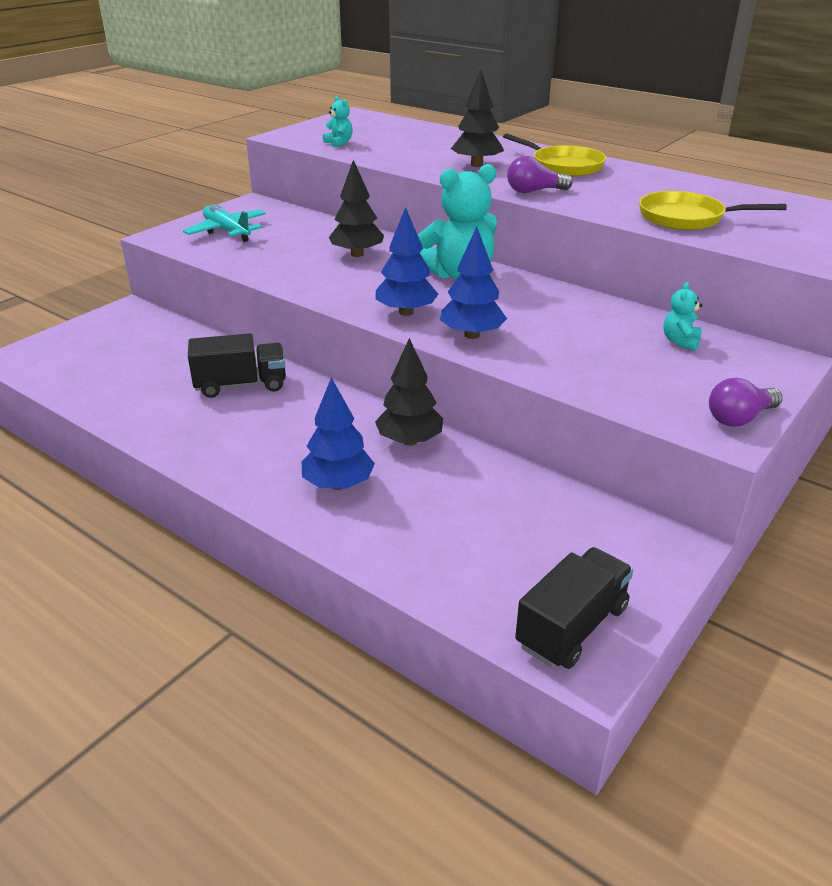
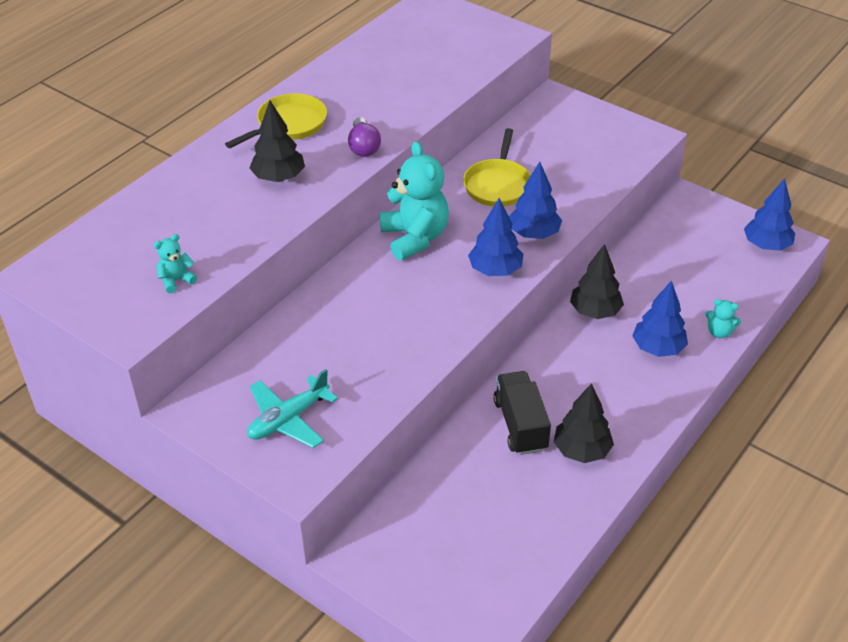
camera: 90 degrees left, 10 degrees up
black tree [329,160,384,257] -> black tree moved to [554,383,614,463]
black truck [515,547,633,669] -> blue tree [744,178,795,251]
yellow pan [639,191,787,230] -> yellow pan moved to [463,128,531,207]
turquoise teddy bear [663,282,702,351] -> turquoise teddy bear moved to [705,299,741,338]
purple light bulb [709,378,783,427] -> none

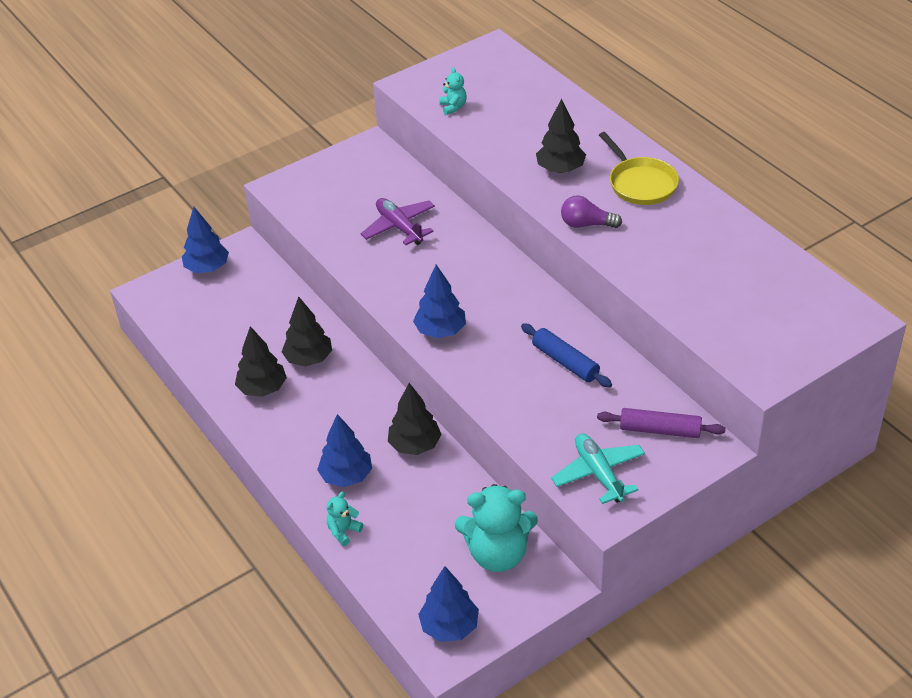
camera: 110 degrees right, 0 degrees up
turquoise plane [247,369,338,448] -> turquoise plane moved to [551,433,645,504]
turquoise teddy bear [380,141,449,260] -> turquoise teddy bear moved to [455,484,538,572]
yellow pan [463,128,531,207] -> blue rolling pin [521,323,612,388]
black truck [494,371,551,455] -> black tree [282,296,332,367]
blue tree [509,162,562,239] -> blue tree moved to [182,207,229,273]
none -> purple plane [361,198,435,245]
none -> purple rolling pin [597,408,726,438]

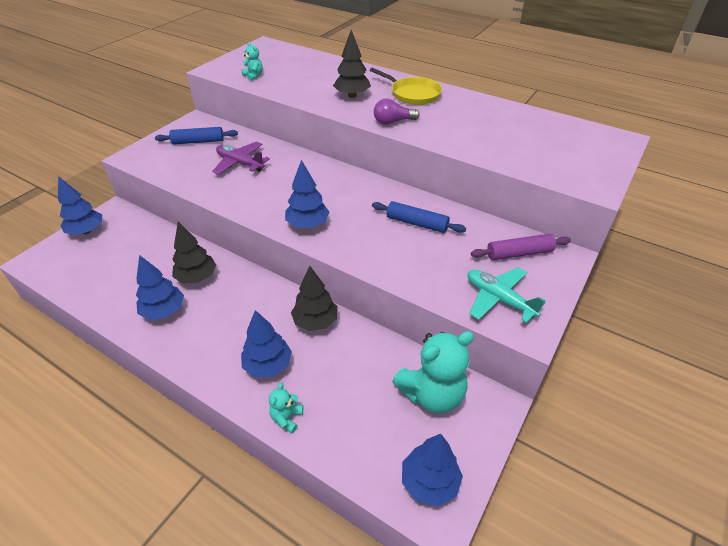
camera: 25 degrees left, 0 degrees up
black tree [235,326,287,397] -> blue tree [136,255,184,320]
none -> blue rolling pin [155,127,238,145]

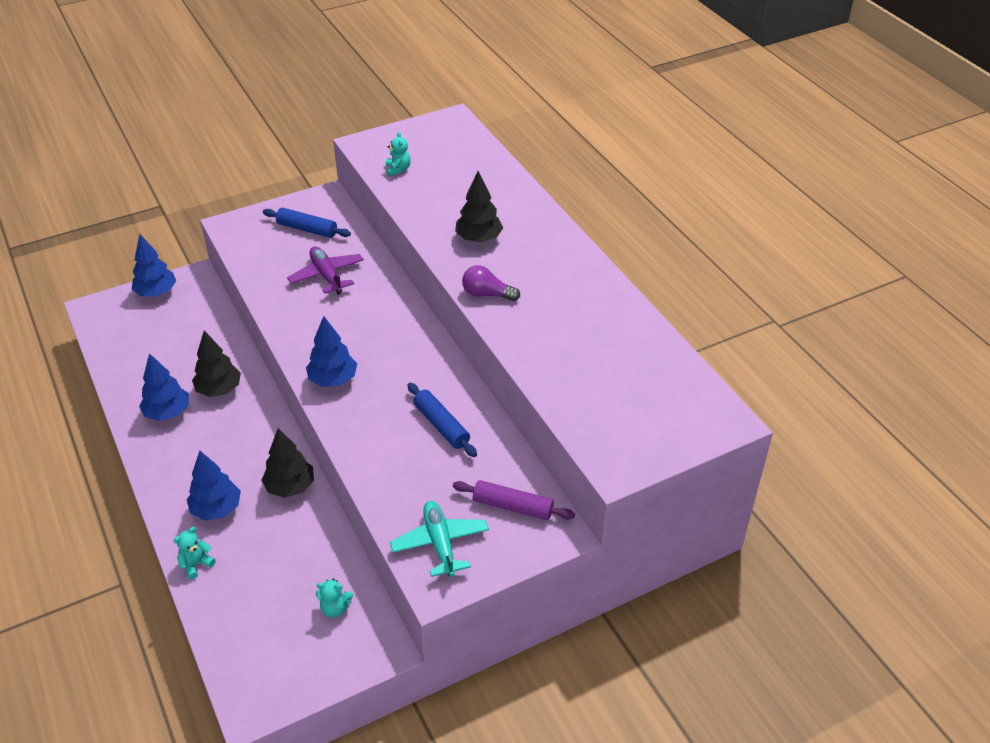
camera: 30 degrees right, 0 degrees up
yellow pan [370,68,442,105] -> none
turquoise teddy bear [392,331,474,413] -> turquoise teddy bear [316,578,353,618], size x0.46
blue tree [402,434,463,506] -> none

